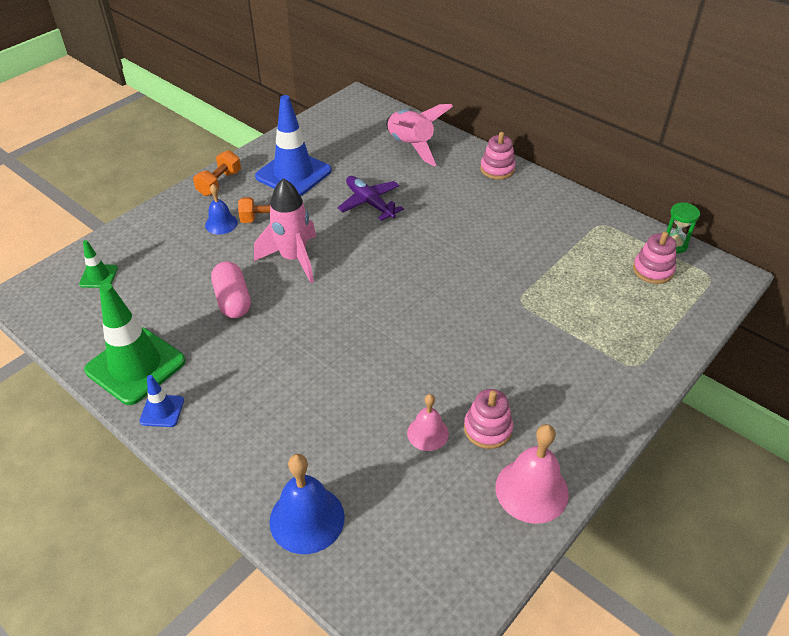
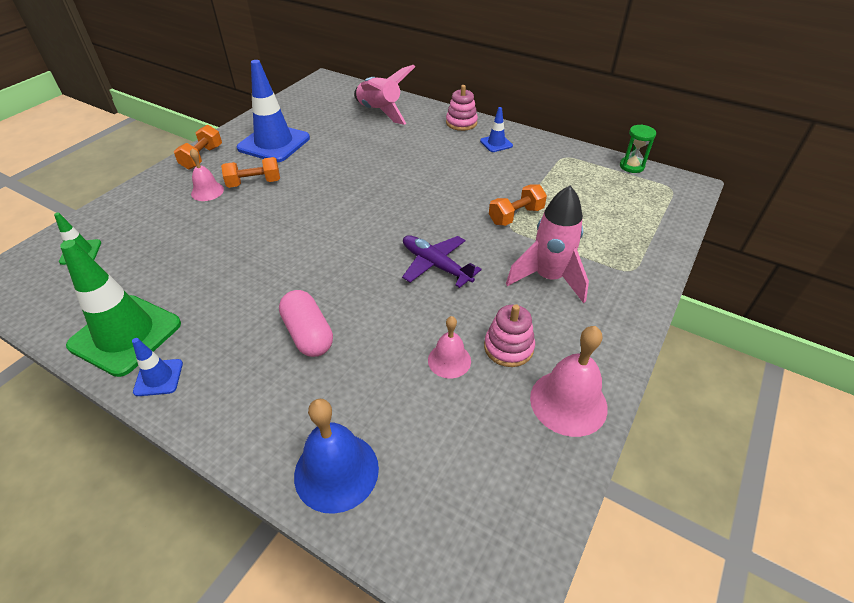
camera: 10 degrees left, 0 degrees up
blue bell [205,184,238,234] -> pink bell [190,148,224,201]
pink capsule [211,261,251,318] -> pink capsule moved to [279,290,333,357]
pink rocket [254,178,316,283] -> pink rocket moved to [506,186,589,303]
purple plane [338,176,404,221] -> purple plane moved to [402,235,482,288]
pink stacking toy [633,232,677,284] -> none
none -> blue traffic cone [480,107,513,152]
none -> orange dumbbell [489,184,547,226]

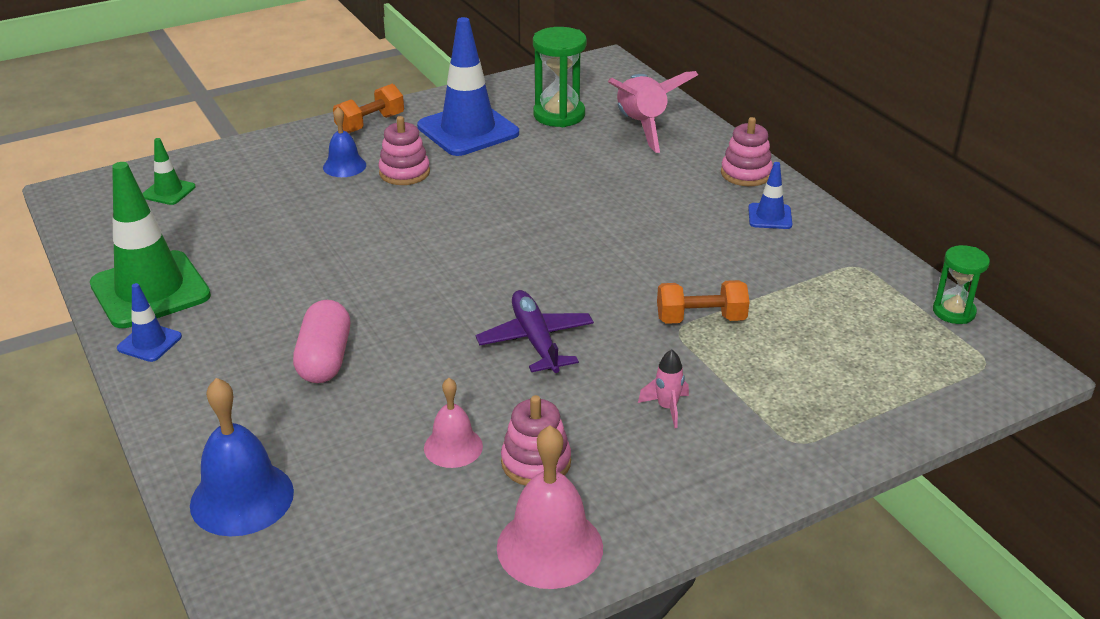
camera: 30 degrees right, 10 degrees down
pink bell [190,148,224,201] -> blue bell [323,107,366,177]
orange dumbbell [221,157,280,188] -> pink stacking toy [378,116,430,185]
pink rocket [506,186,589,303] -> pink rocket [638,350,689,428], size x0.45
none -> green hourglass [533,27,587,127]

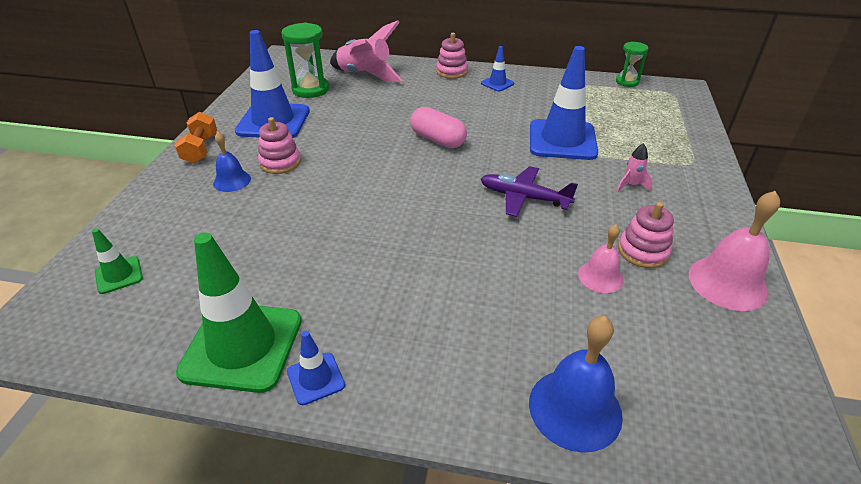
camera: 50 degrees left, 5 degrees up
pink capsule [293,300,350,383] -> pink capsule moved to [410,107,467,148]
orange dumbbell [657,280,749,324] -> blue traffic cone [530,46,598,160]

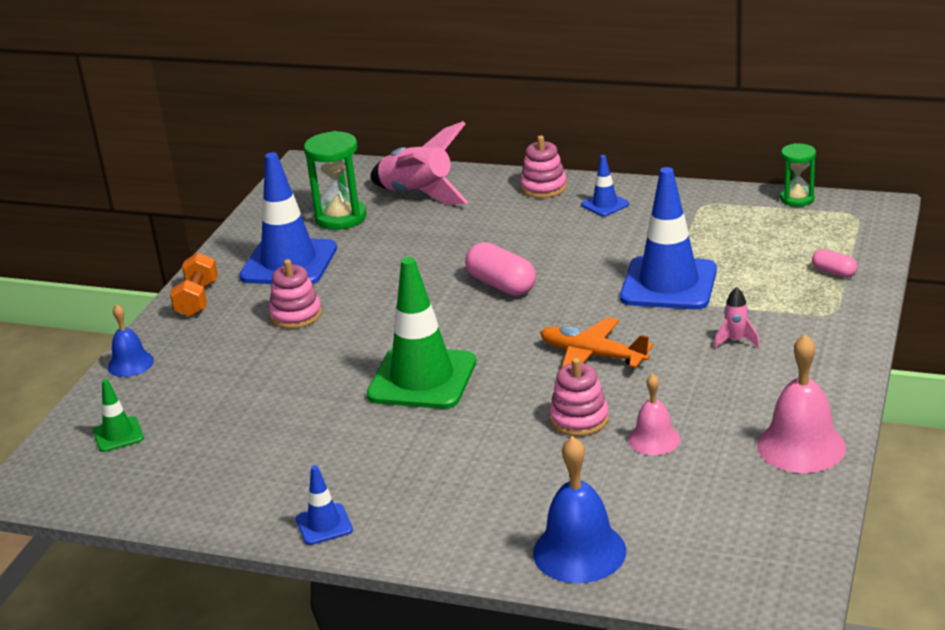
camera: 10 degrees right, 10 degrees down
green traffic cone [176,233,301,393] -> green traffic cone moved to [367,257,476,409]
blue bell [213,132,251,192] -> blue bell moved to [108,304,154,377]
purple plane [481,166,578,217] -> orange plane [540,317,654,368]
pink stacking toy [618,202,674,268] -> pink stacking toy moved to [549,358,609,436]
none -> pink capsule [812,249,857,278]

